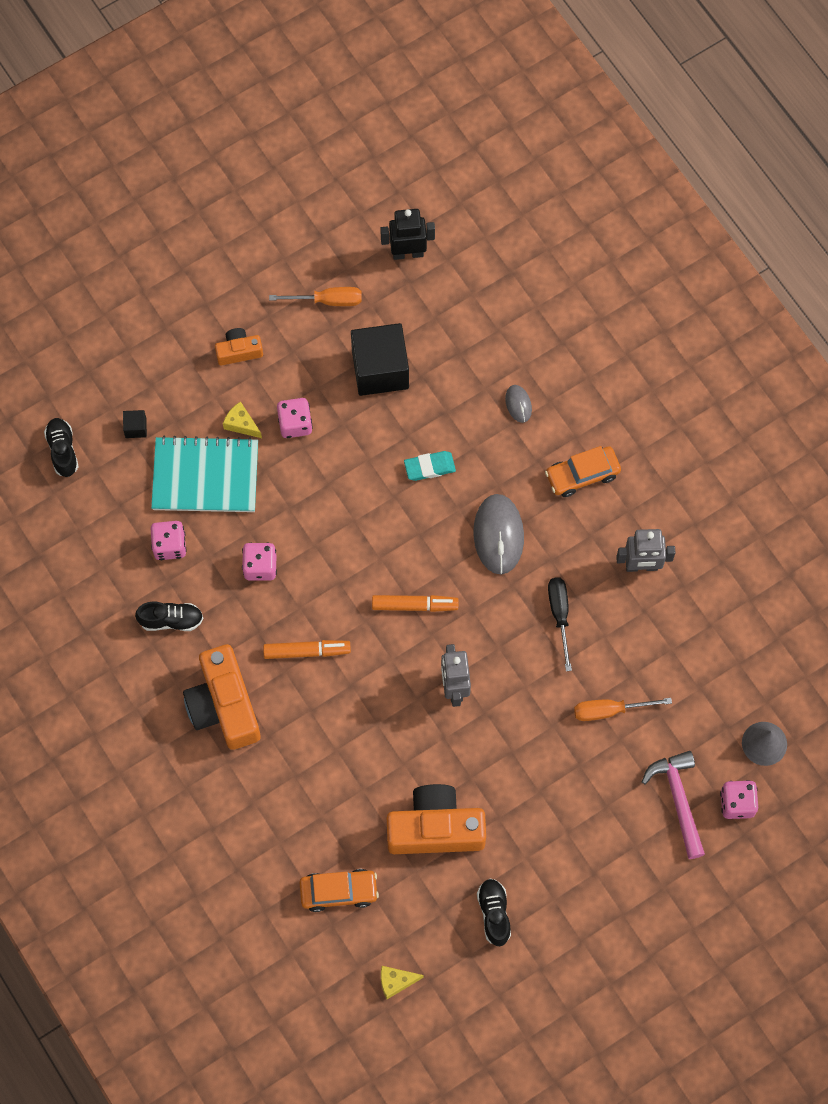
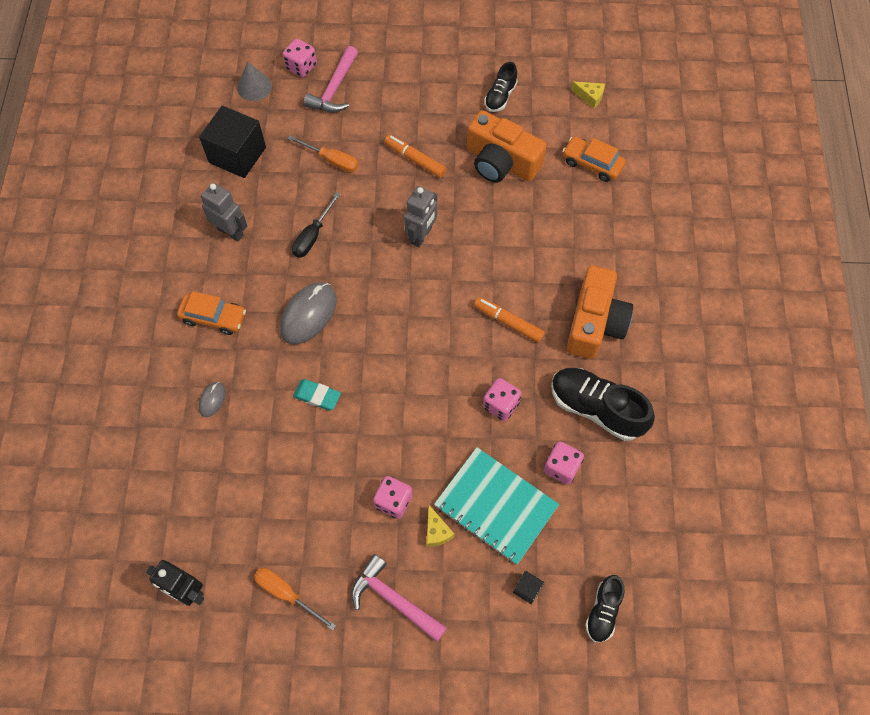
camera: 145 degrees left, 5 degrees down
black shoe [135,601,203,631] -> black shoe [551,368,655,441], size x1.76
orange camera [215,328,263,365] -> pink hammer [351,554,447,642]
black cube [351,323,409,396] -> black cube moved to [199,106,266,178]
orange marker [372,595,458,612] -> orange marker moved to [384,135,446,178]

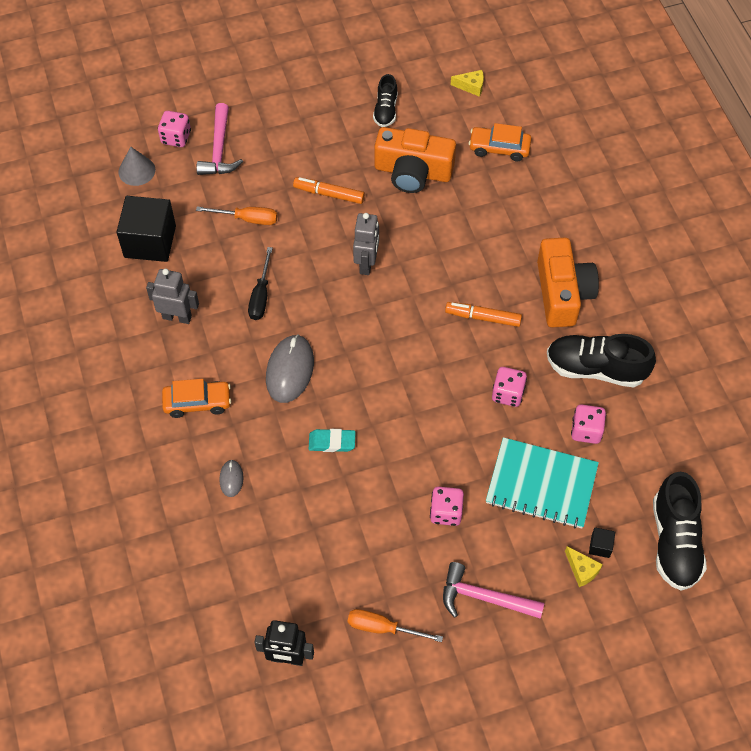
camera: 20 degrees left, 5 degrees down
yellow cheese [427,505,455,547] -> yellow cheese moved to [565,546,603,587]
black shoe [585,575,625,643] -> black shoe [653,472,707,591], size x1.76

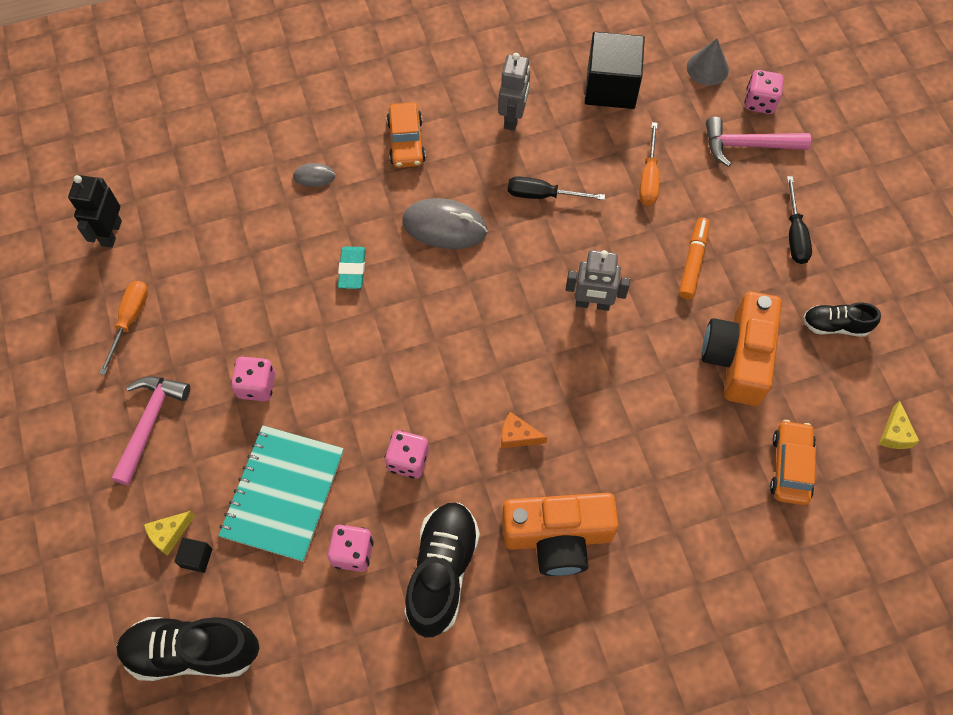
camera: 90 degrees right, 5 degrees up
orange marker [445,302,522,327] -> orange cheese [501,412,547,448]
none -> black screwdriver [787,176,812,264]

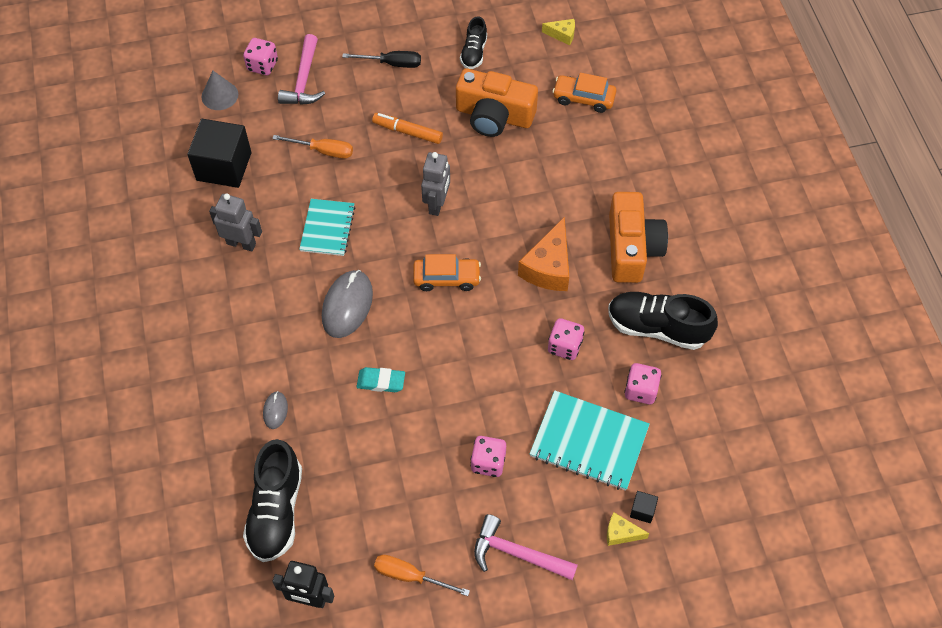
camera: 85 degrees left, 5 degrees down
black shoe [116,617,259,681] -> black shoe moved to [243,439,302,562]
yellow cheese [144,511,195,556] -> yellow cheese turned 135 degrees clockwise [607,512,650,546]
orange car [387,102,426,168] -> orange car moved to [413,254,481,291]
orange cheese [501,412,547,448] -> orange cheese [518,217,569,291], size x1.93
black screwdriver [508,176,605,200] -> turquoise notebook [299,199,355,256]

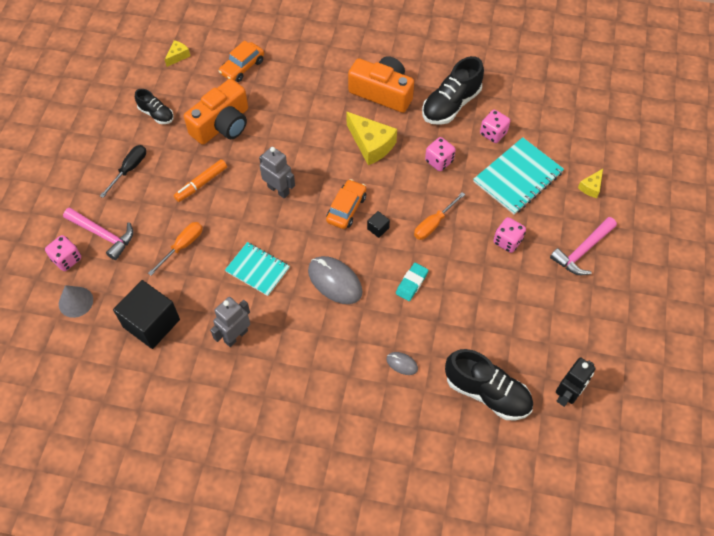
camera: 65 degrees left, 0 degrees up
orange screwdriver [374,555,470,596] -> orange screwdriver moved to [414,192,465,240]
orange cheese [518,217,569,291] -> yellow cheese [346,112,397,165]
black cube [630,491,658,523] -> black cube moved to [367,211,390,238]

